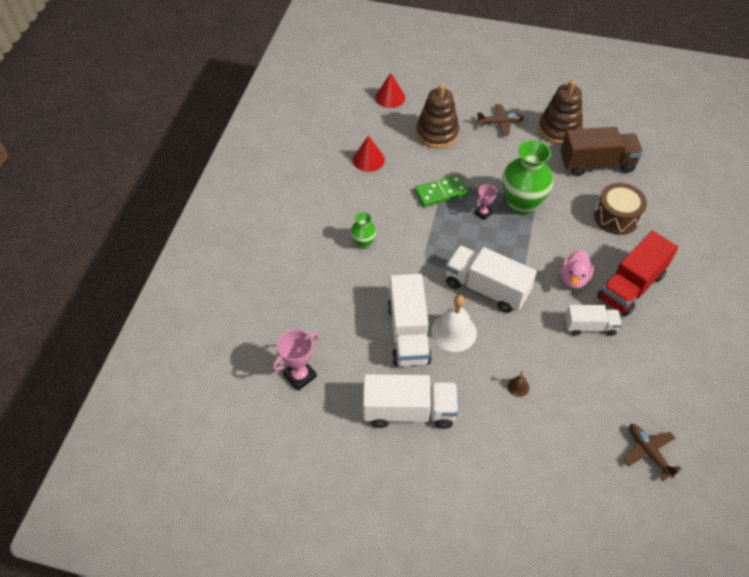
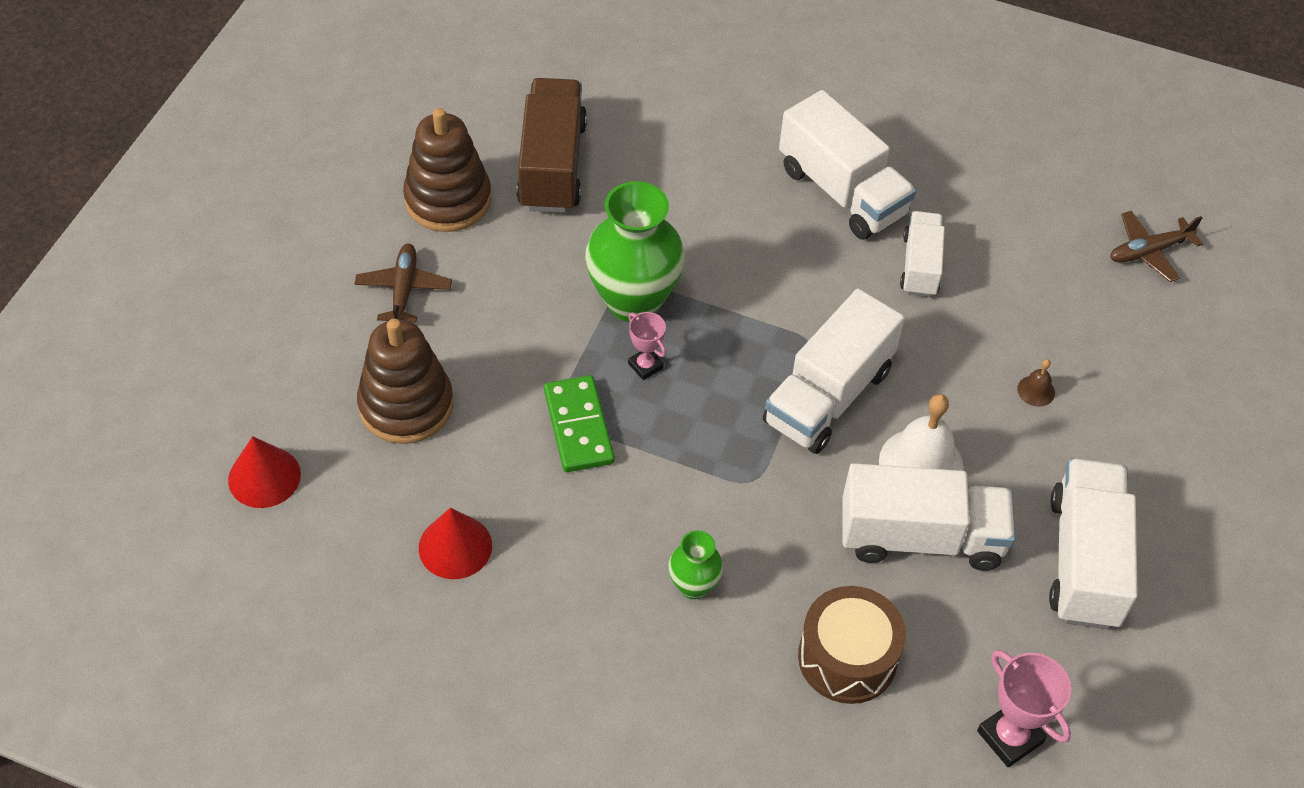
camera: 85 degrees left, 0 degrees up
pink duck [561,250,594,289] -> none
brown drum [594,183,647,235] -> brown drum moved to [798,586,906,704]
red truck [597,231,678,317] -> white truck [779,90,916,240]

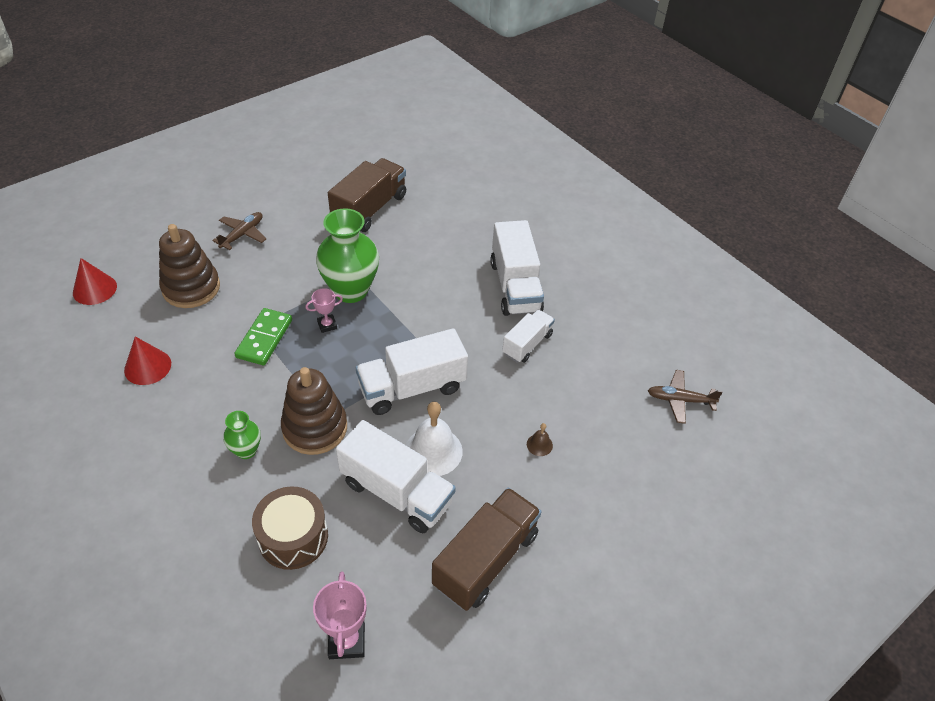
camera: 30 degrees right, 5 degrees down
brown stacking toy [403,108,491,232] -> brown stacking toy moved to [281,367,347,455]
pink trophy [628,312,666,380] -> pink trophy turned 75 degrees clockwise [305,288,343,333]
white truck [1049,458,1138,629] -> brown truck [432,488,541,611]

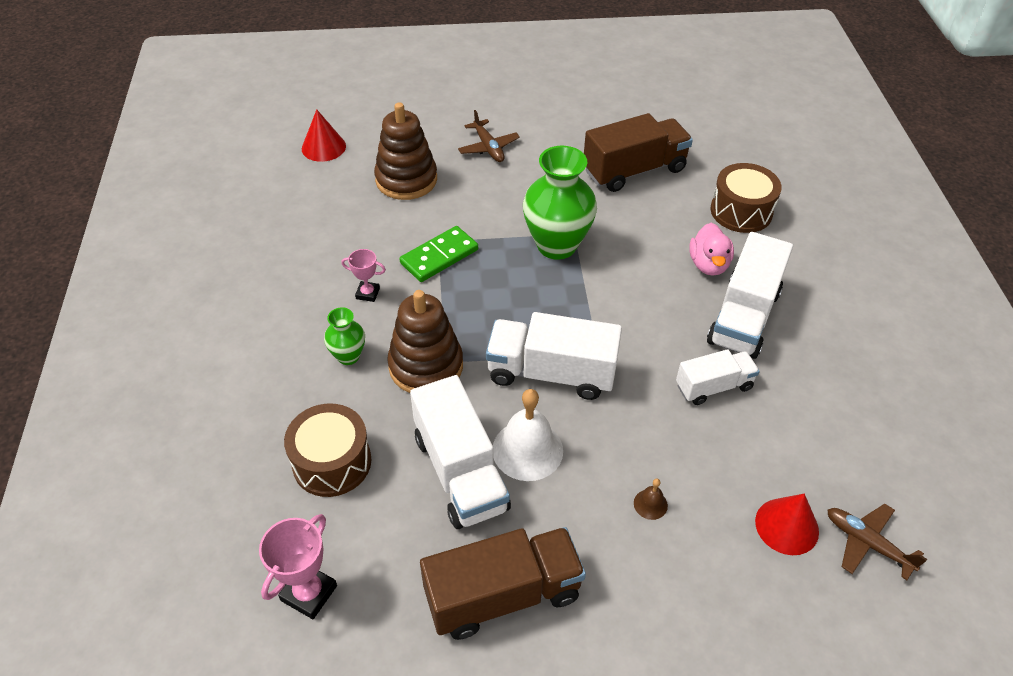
camera: 35 degrees right, 0 degrees up
red cone [124,336,171,385] -> red cone moved to [755,494,819,555]
brown plane [212,212,266,250] -> brown plane turned 90 degrees clockwise [458,110,520,162]
pink trophy [305,288,343,333] -> pink trophy moved to [341,249,386,302]
none -> pink duck [689,223,734,276]
none -> brown drum [710,163,782,233]

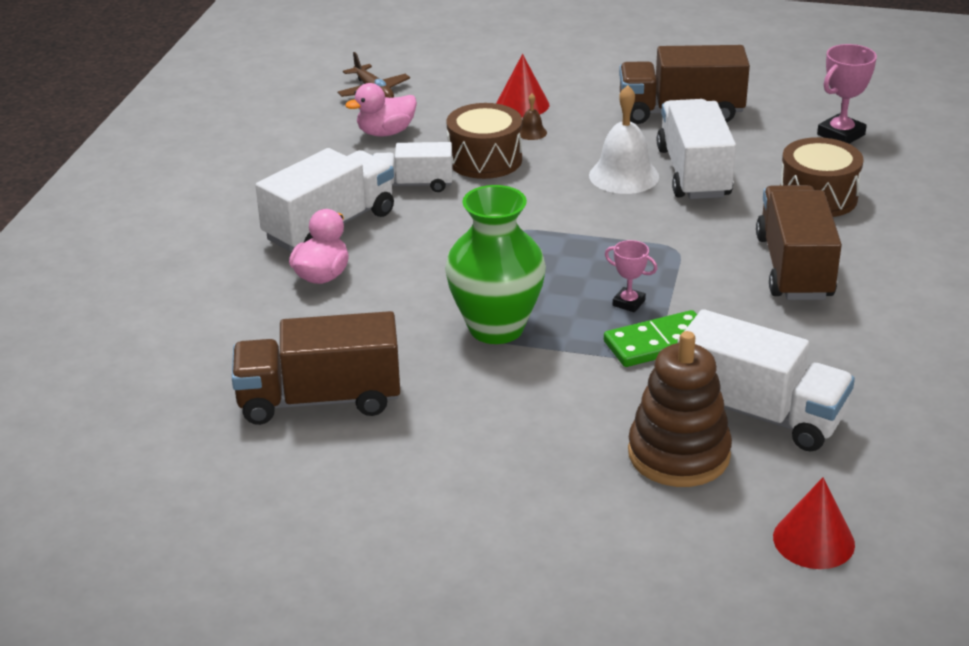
camera: 160 degrees left, 15 degrees down
green vase [324,307,365,365] -> brown truck [756,185,842,300]
pink trophy [341,249,386,302] -> pink trophy moved to [605,240,657,312]
brown stacking toy [387,290,463,393] -> none
brown plane [458,110,520,162] -> none
white truck [486,312,622,400] -> white truck moved to [677,309,855,452]
brown drum [710,163,782,233] -> brown drum moved to [446,103,522,179]
red cone [755,494,819,555] -> red cone moved to [496,54,549,117]
none -> pink duck [345,83,417,137]

